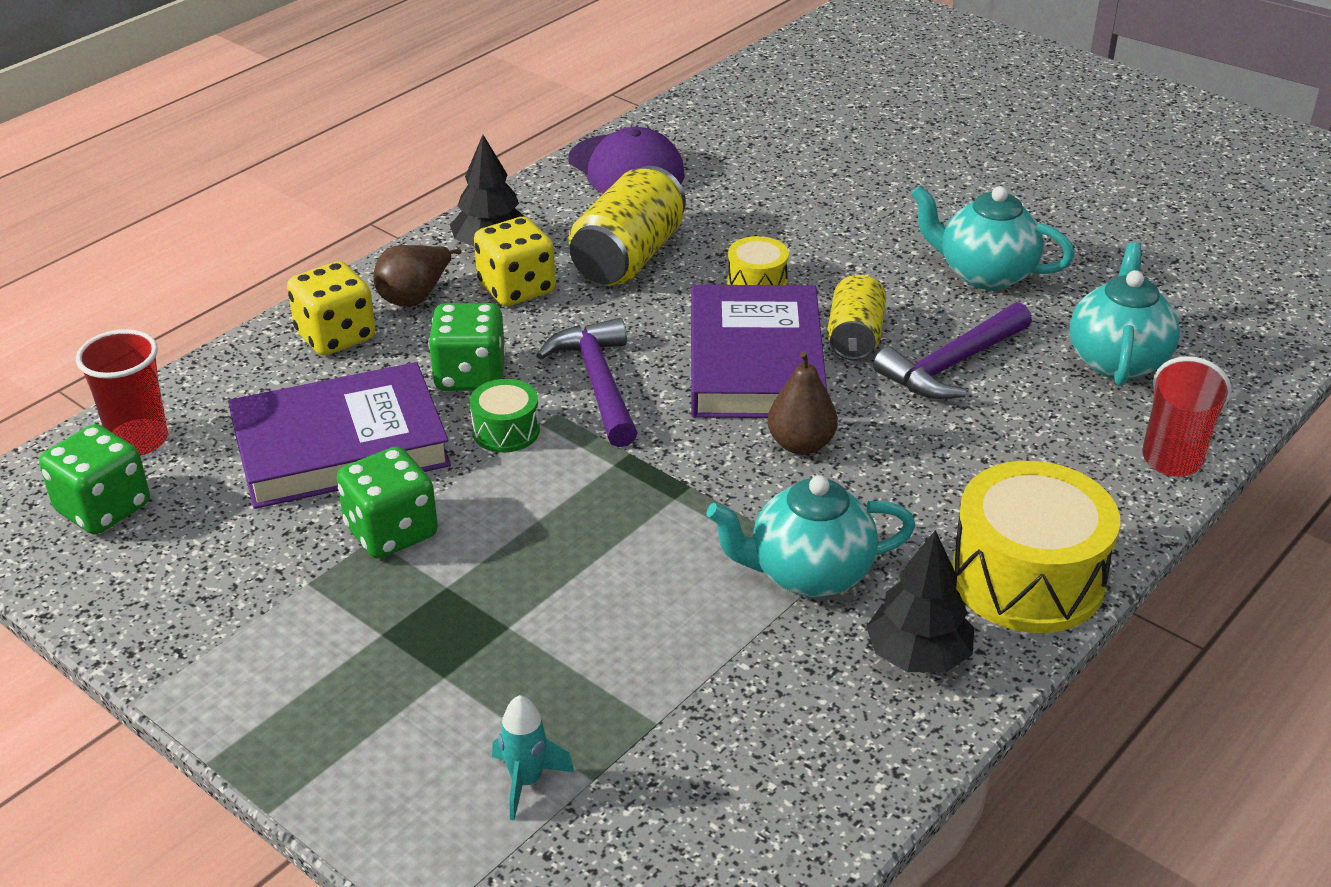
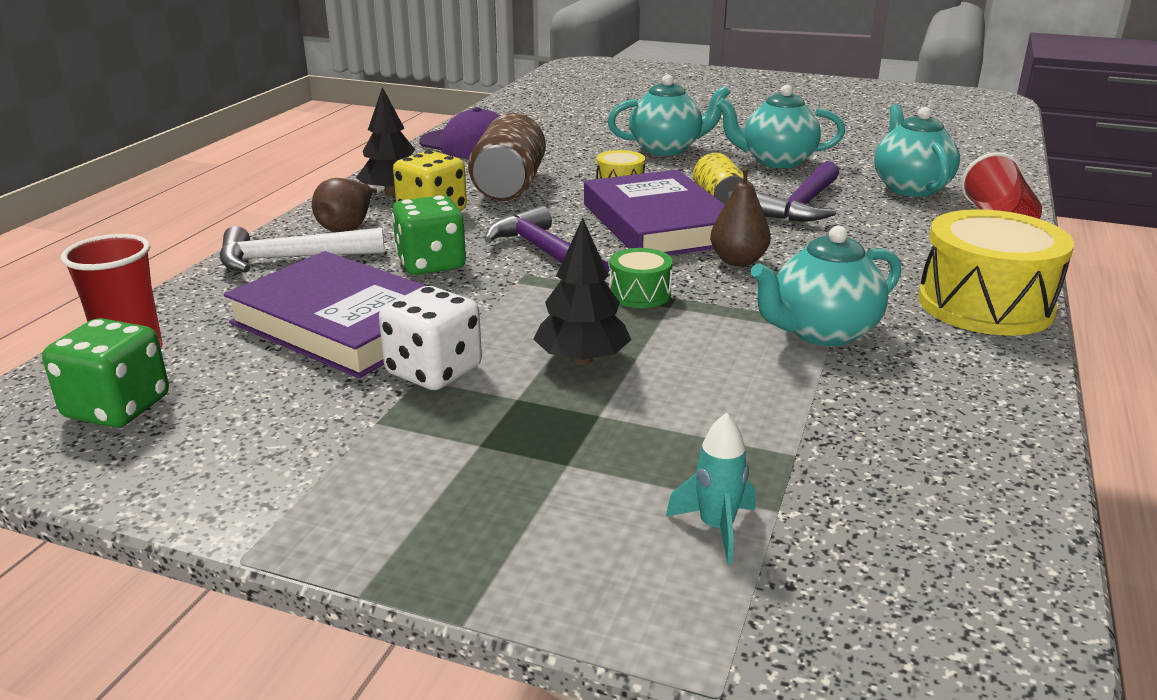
camera: 20 degrees left, 10 degrees down
purple book [228,362,451,509] -> purple book turned 75 degrees clockwise [224,251,426,378]
yellow dice [287,261,376,356] -> white hammer [220,226,385,272]
green dice [337,447,438,559] -> white dice [379,286,482,390]
green drum [470,379,540,452] -> green drum moved to [609,248,673,308]
yellow can [569,166,686,285] -> brown can [468,113,546,201]
black tree [866,530,974,673] -> black tree moved to [533,218,631,365]
none -> turquoise teapot [608,75,730,156]

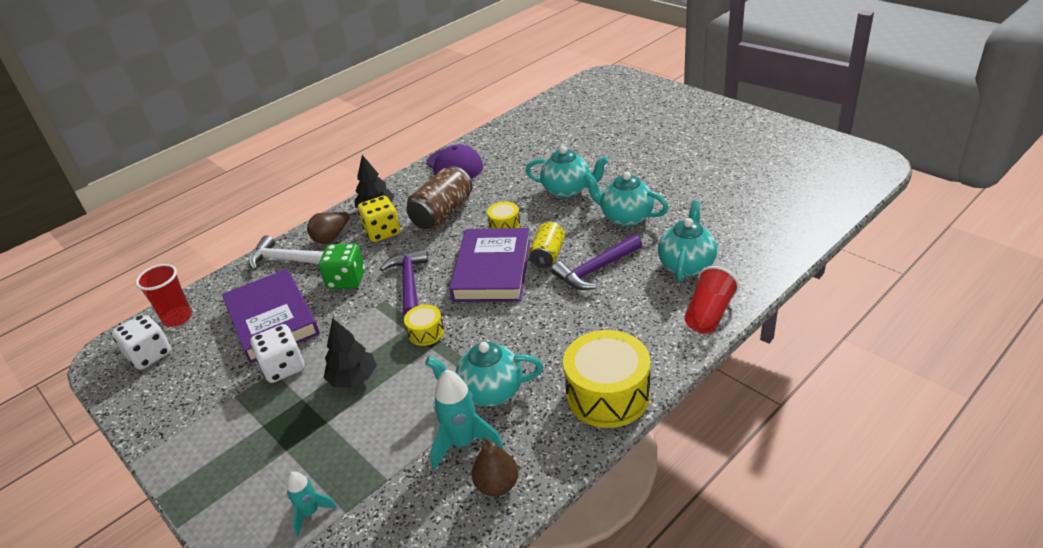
camera: 30 degrees right, 10 degrees up
green dice [42,318,169,428] -> white dice [112,313,171,370]
green drum [609,248,673,308] -> yellow drum [404,305,444,346]
brown pear [710,167,771,266] -> brown pear moved to [472,437,518,496]
none -> turquoise rocket [430,370,503,471]

